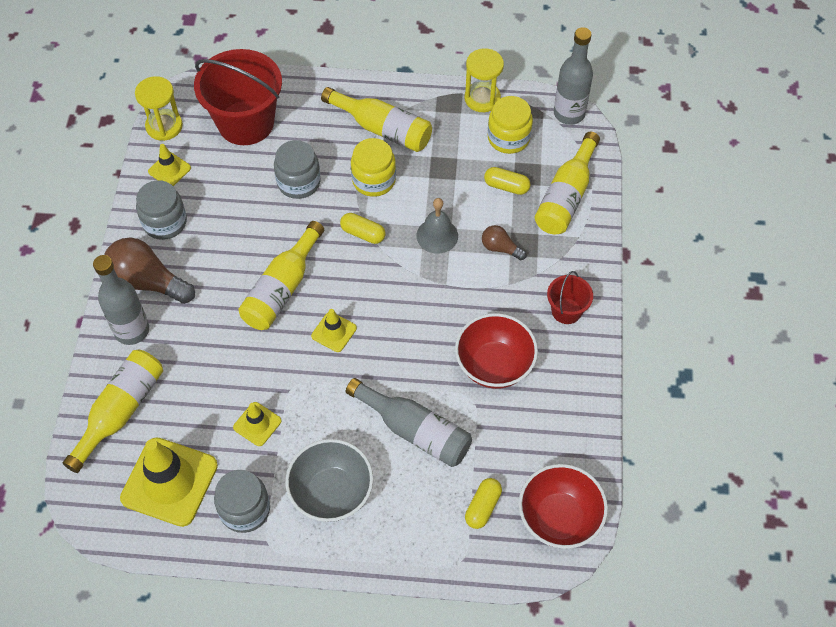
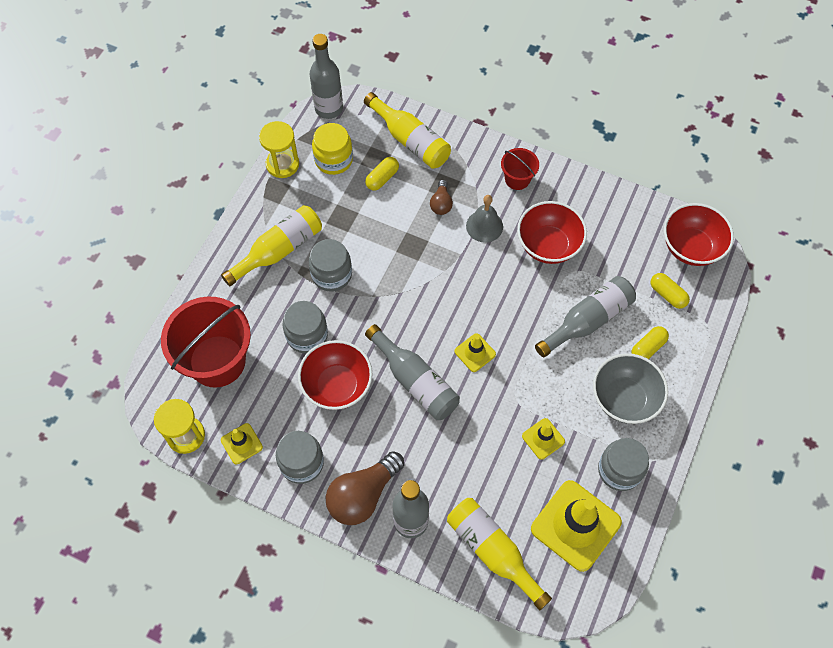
camera: 70 degrees left, 5 degrees up
yellow bottle [238,221,324,330] -> grey bottle [365,324,460,420]
yellow capsule [340,213,385,244] -> yellow capsule moved to [631,326,669,359]
yellow jar [351,138,396,197] -> grey jar [309,239,352,292]
grey bell [417,198,458,254] -> grey bell moved to [466,195,503,243]
brown light bulb [482,225,527,260] -> brown light bulb turned 45 degrees counterclockwise [430,180,453,215]
none -> red bowl [298,340,372,410]

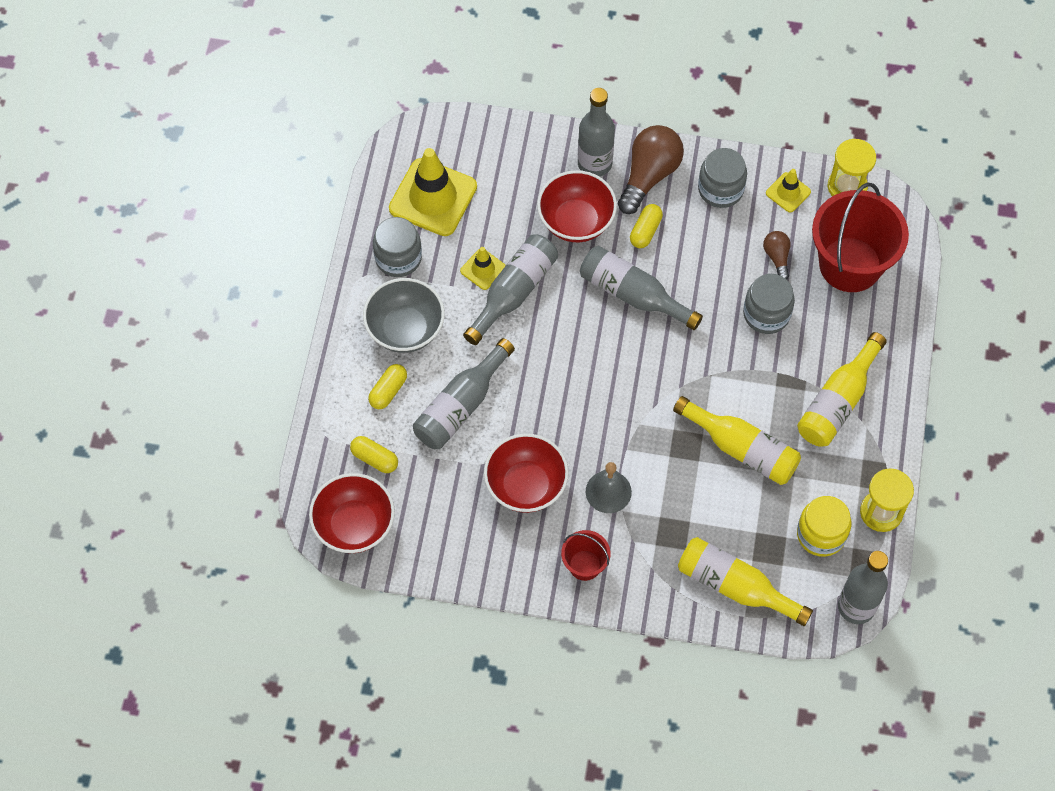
camera: 165 degrees right, 0 degrees up
red bowl [298,340,372,410] -> red bowl moved to [537,170,617,242]
grey jar [309,239,352,292] -> none
yellow capsule [365,157,399,191] -> yellow capsule moved to [630,204,663,248]
brown light bulb [430,180,453,215] -> brown light bulb moved to [763,231,791,279]
yellow bottle [447,498,552,610] -> yellow bottle moved to [673,396,801,485]
yellow traffic cone [455,333,496,372] -> none
none -> grey bottle [463,235,558,345]

